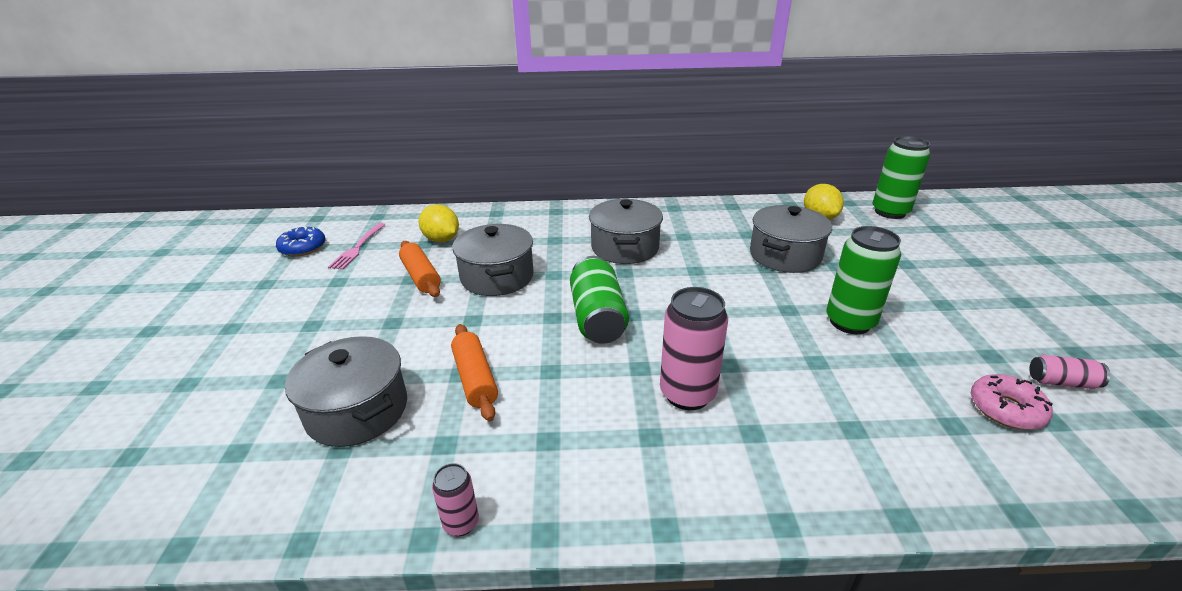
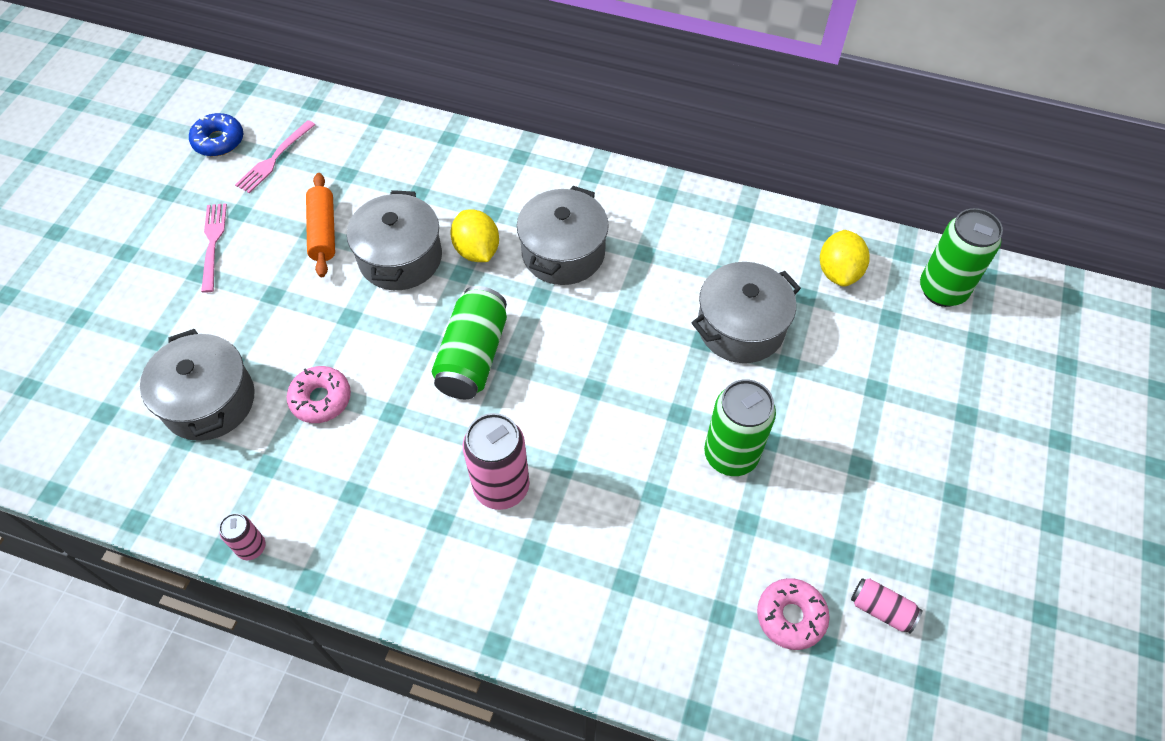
camera: 20 degrees right, 25 degrees up
yellow lemon [419,204,459,242] -> yellow lemon moved to [451,209,499,262]
orange rolling pin [451,324,498,421] -> pink donut [287,366,351,423]
none -> pink fork [201,203,227,293]

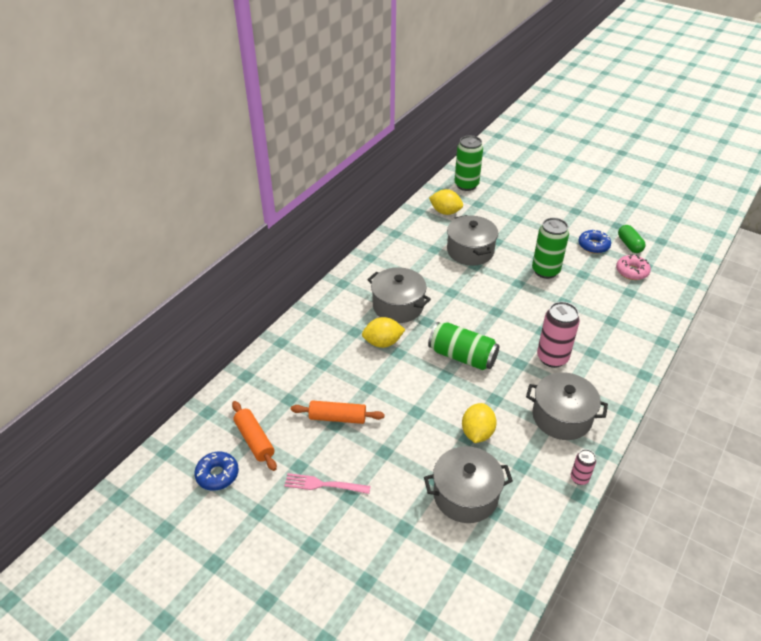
camera: 75 degrees left, 15 degrees down
pink fork [235,120,315,193] -> orange rolling pin [232,401,277,471]
pink donut [287,366,351,423] -> yellow lemon [462,403,497,443]
grey pot [347,190,442,290] -> grey pot moved to [526,372,608,440]
pink can [851,578,922,634] -> green capsule [618,225,645,253]
none -> blue donut [578,230,611,254]

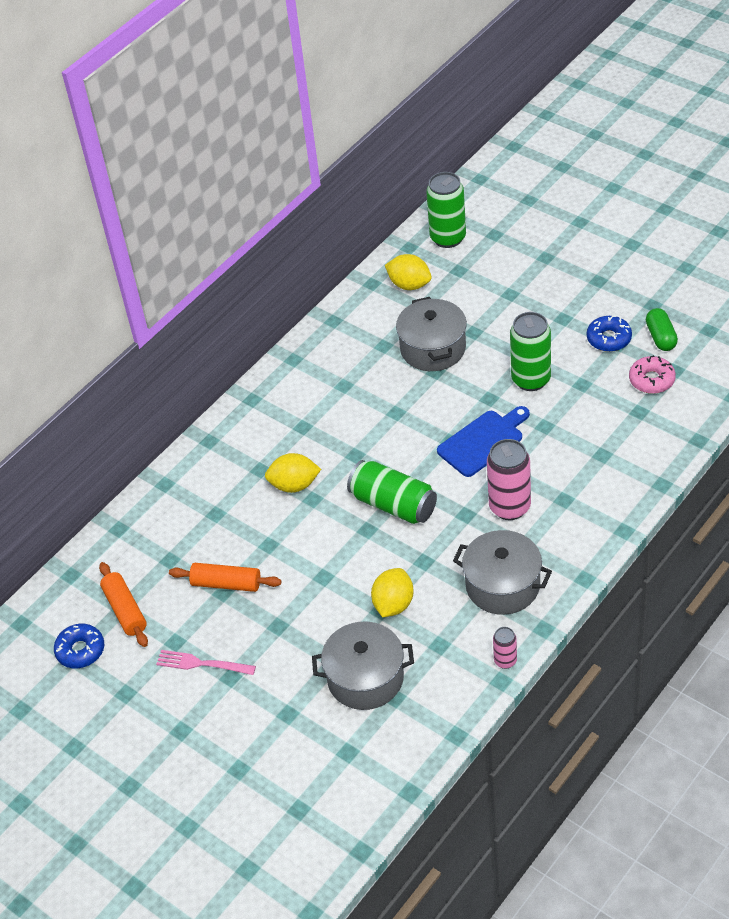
camera: 10 degrees right, 5 degrees up
grey pot [367,267,431,323] -> none
none -> blue cutting board [437,406,530,477]

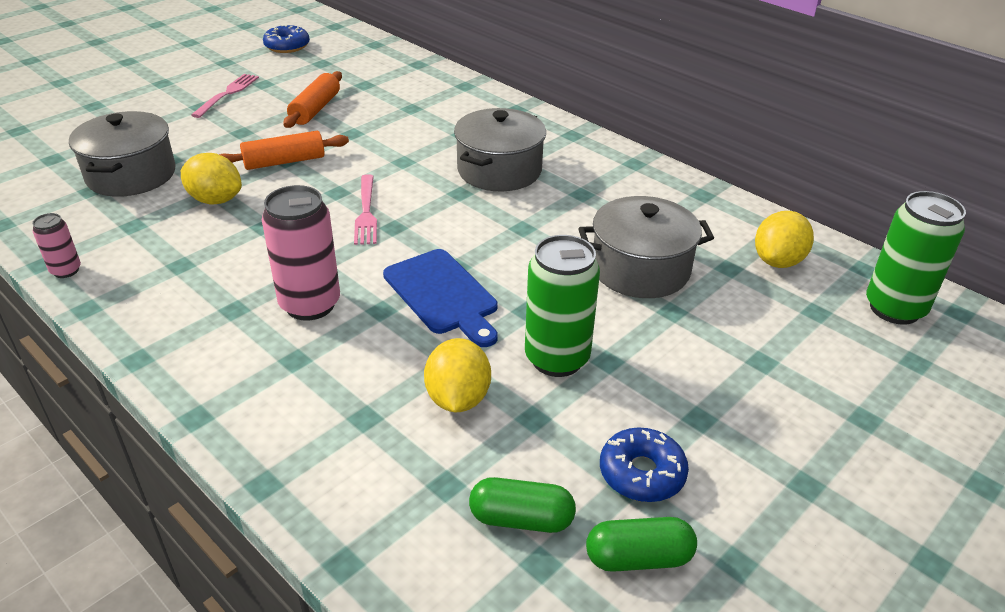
camera: 90 degrees right, 10 degrees down
orange rolling pin [99,562,148,647] -> orange rolling pin moved to [219,131,349,170]
yellow lemon [265,453,321,493] -> yellow lemon moved to [424,338,491,412]
green can [347,460,437,524] -> pink fork [354,174,377,245]
grey pot [453,530,552,615] -> grey pot moved to [454,108,546,191]
pink donut [629,355,676,394] -> green capsule [469,477,576,533]

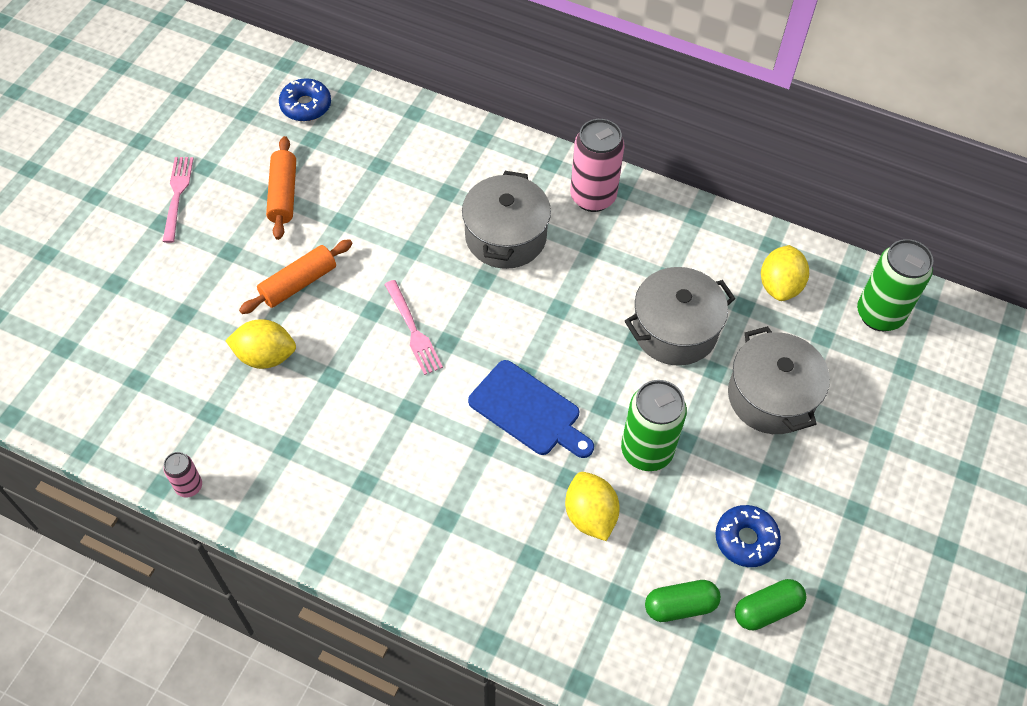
camera: 20 degrees left, 20 degrees up
grey pot [69,111,175,197] -> grey pot moved to [728,326,830,434]
pink can [262,185,340,321] -> pink can moved to [570,119,624,212]
blue donut [263,24,310,53] -> blue donut moved to [279,78,331,121]

